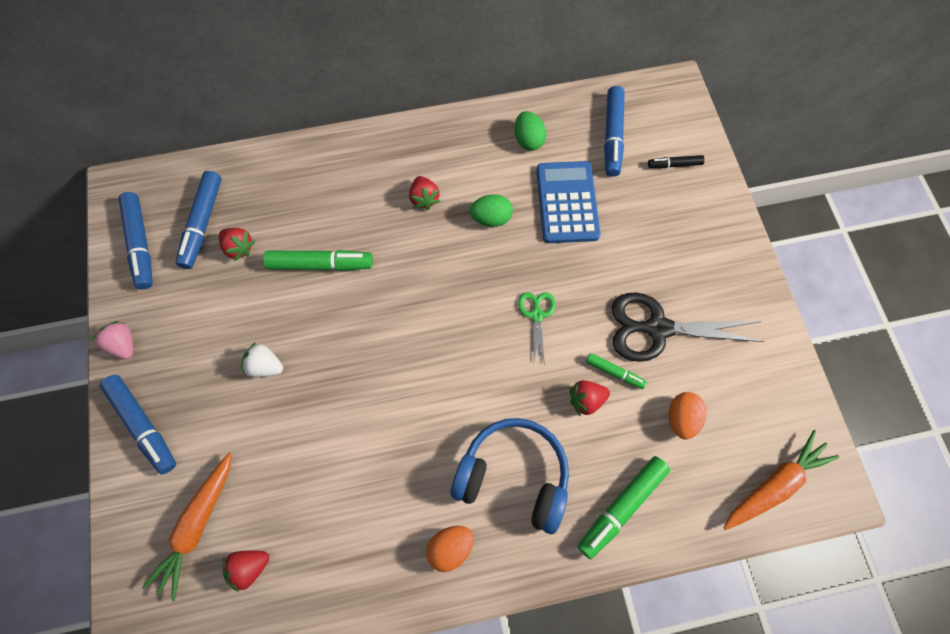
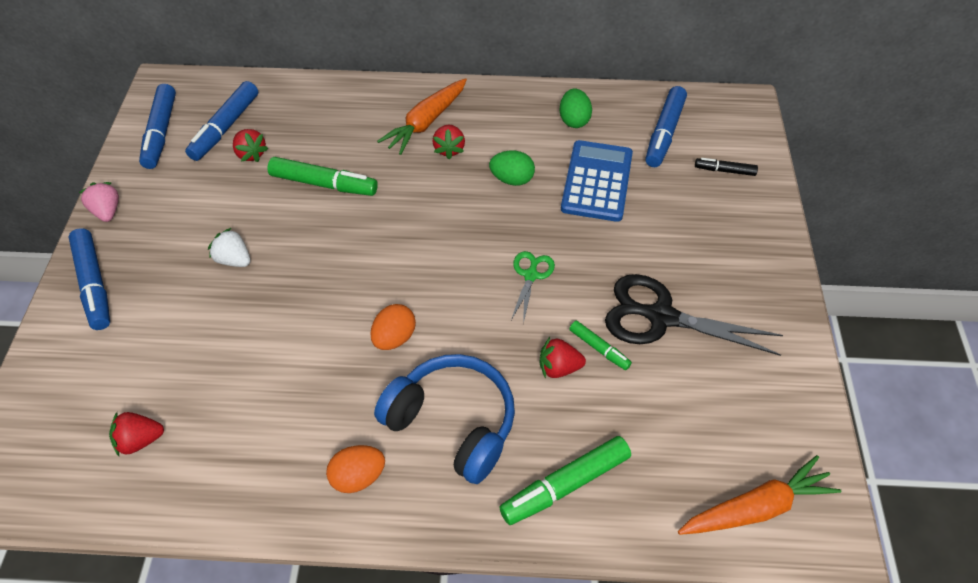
camera: 15 degrees right, 15 degrees down
orange carrot [142,453,232,601] -> orange carrot moved to [377,78,467,155]
orange egg [669,392,707,439] -> orange egg moved to [370,304,416,350]

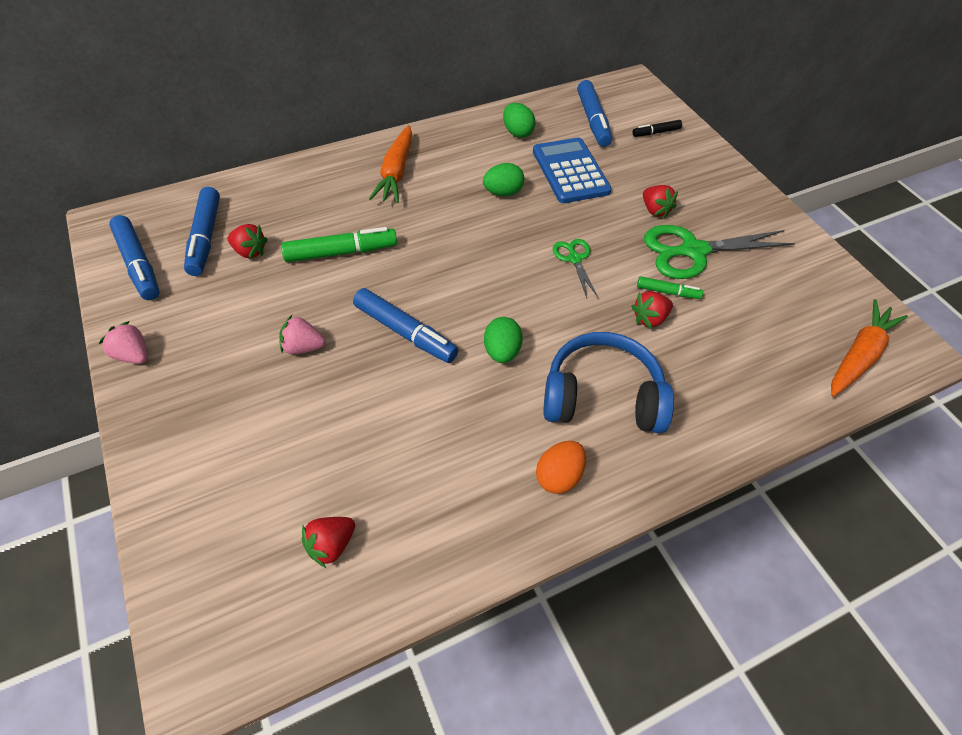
camera: 30 degrees left, 0 degrees up
blue marker [68,228,110,330] -> blue marker moved to [353,288,459,363]
white strawberry [208,228,251,267] -> pink strawberry [279,315,325,354]
orange egg [370,304,416,350] -> green egg [484,317,523,363]
red strawberry [432,124,465,159] -> red strawberry moved to [643,185,678,219]
green marker [499,436,631,525] -> none
black scissors [605,274,783,356] -> green scissors [644,225,795,279]

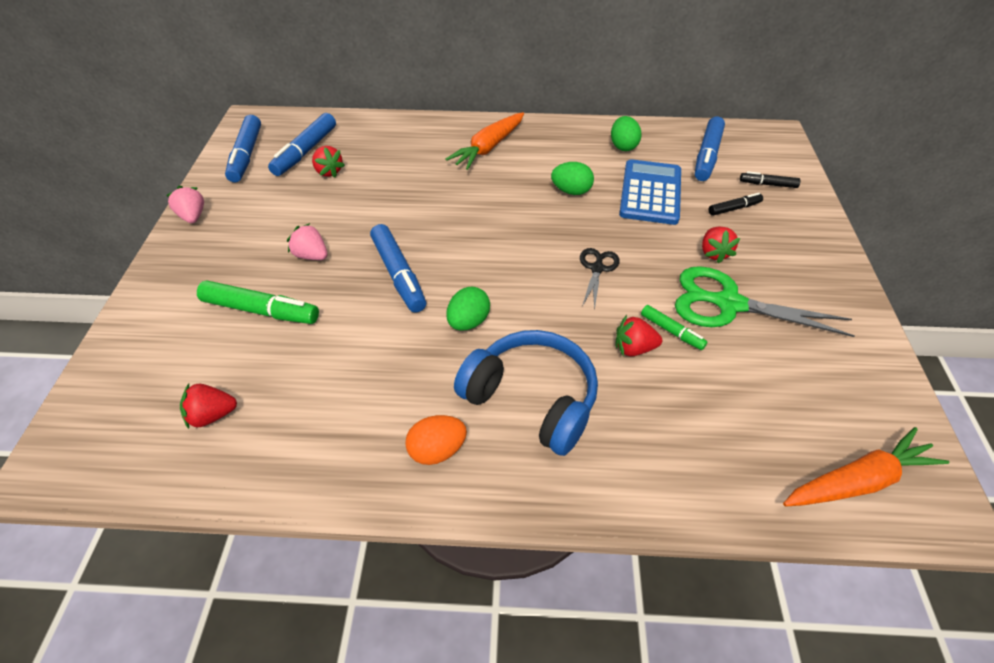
camera: 30 degrees right, 5 degrees down
green marker [281,227,397,262] -> green marker moved to [197,280,319,324]
green scissors [553,239,598,298] -> black scissors [580,248,620,310]
none -> black marker [708,193,763,216]

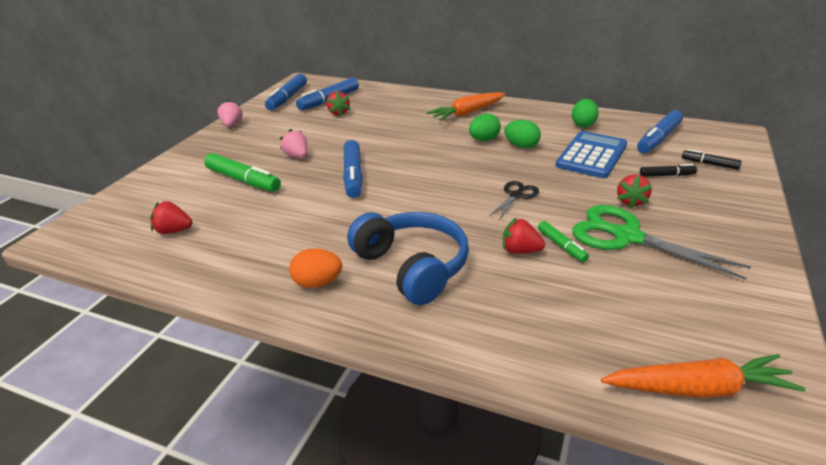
camera: 20 degrees right, 15 degrees down
green egg [446,287,490,331] -> green egg moved to [469,113,501,141]

